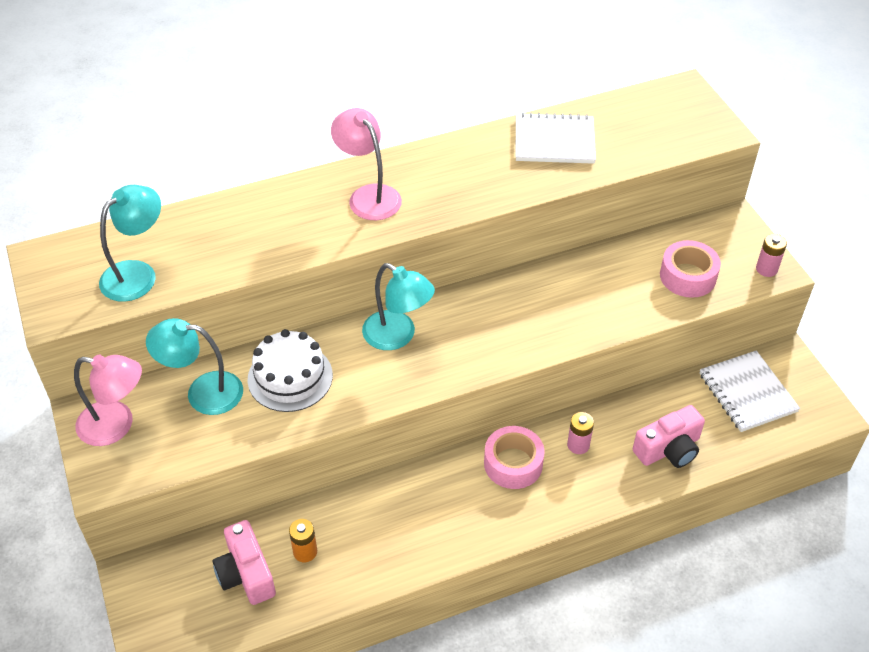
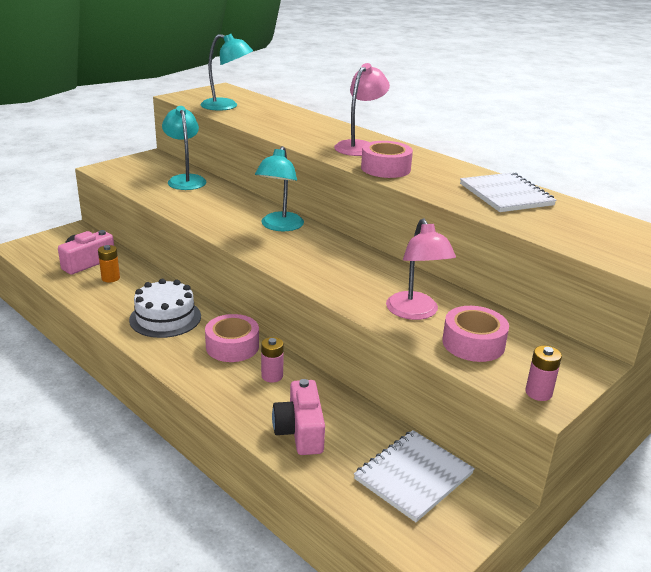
camera: 65 degrees right, 20 degrees down
pink lamp [74,354,142,446] -> pink lamp moved to [386,218,456,320]
white cake [248,329,333,412] -> white cake moved to [129,279,201,338]
pink camera [633,405,705,468] -> pink camera turned 45 degrees clockwise [272,379,325,455]
none -> pink tape [361,141,413,178]

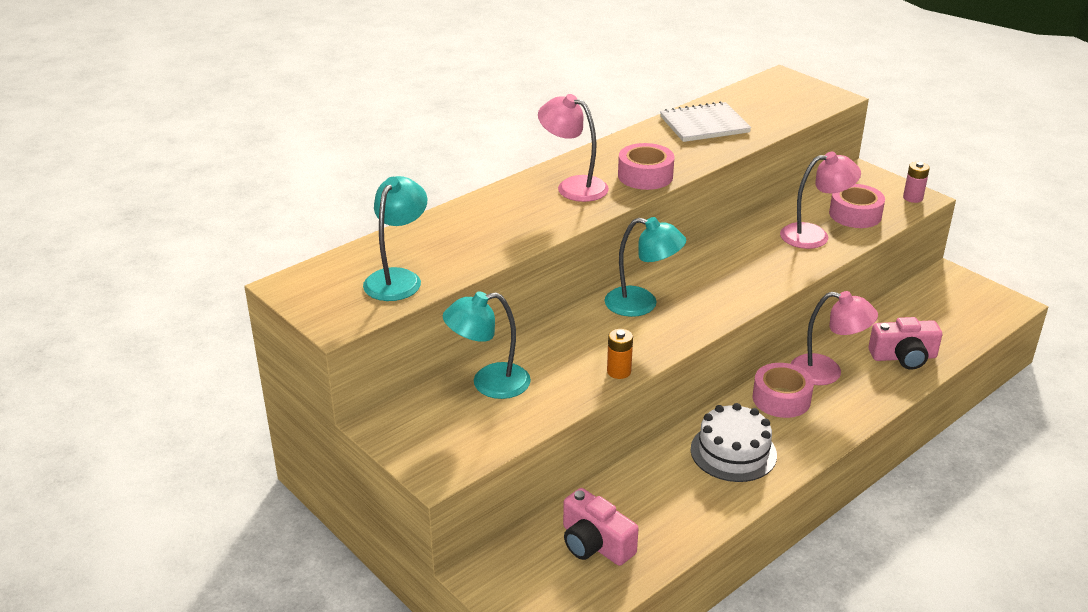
camera: 85 degrees left, 5 degrees up
orange battery [98,245,120,283] -> orange battery moved to [607,329,633,379]
pink battery [261,337,284,383] -> pink lamp [791,291,878,385]
white notebook [354,430,475,522] -> none

